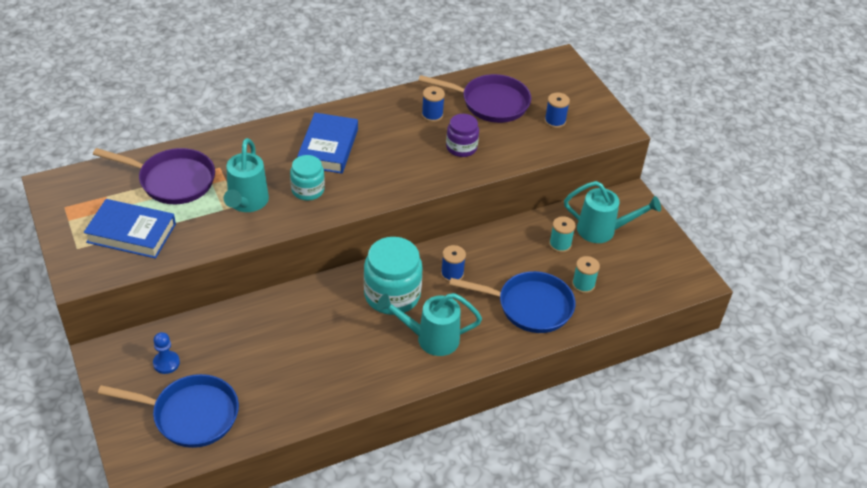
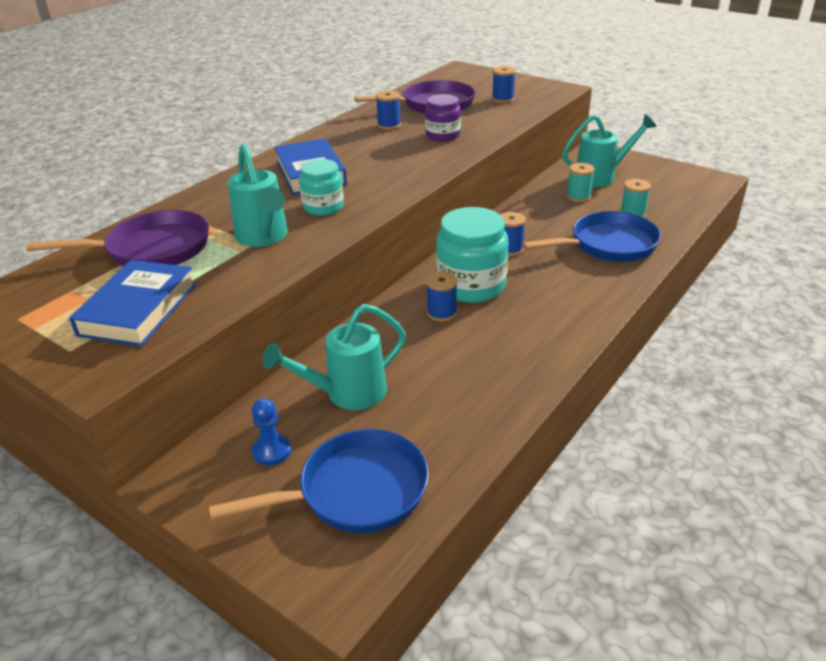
camera: 25 degrees left, 10 degrees down
blue book [84,199,176,259] -> blue book turned 60 degrees counterclockwise [69,260,196,347]
turquoise watering can [377,293,482,356] -> turquoise watering can moved to [262,304,406,410]
none -> blue spool [426,272,457,322]

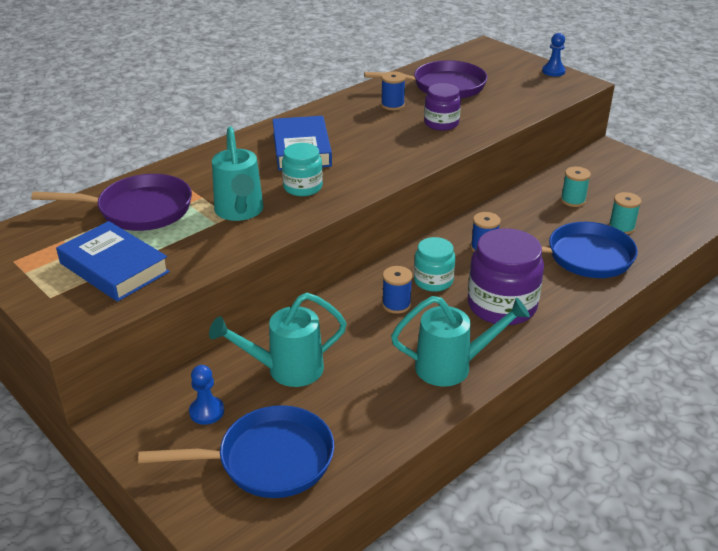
camera: 10 degrees right, 0 degrees up
blue book [69,260,196,347] -> blue book turned 75 degrees counterclockwise [56,221,170,302]
turquoise jar [436,207,509,303] -> turquoise jar [414,237,455,292], size x0.59
blue spool [492,66,516,103] -> none
turquoise watering can [562,114,656,187] -> turquoise watering can moved to [391,296,530,387]
none -> purple jar [468,228,544,325]
none -> blue pawn [542,33,566,76]

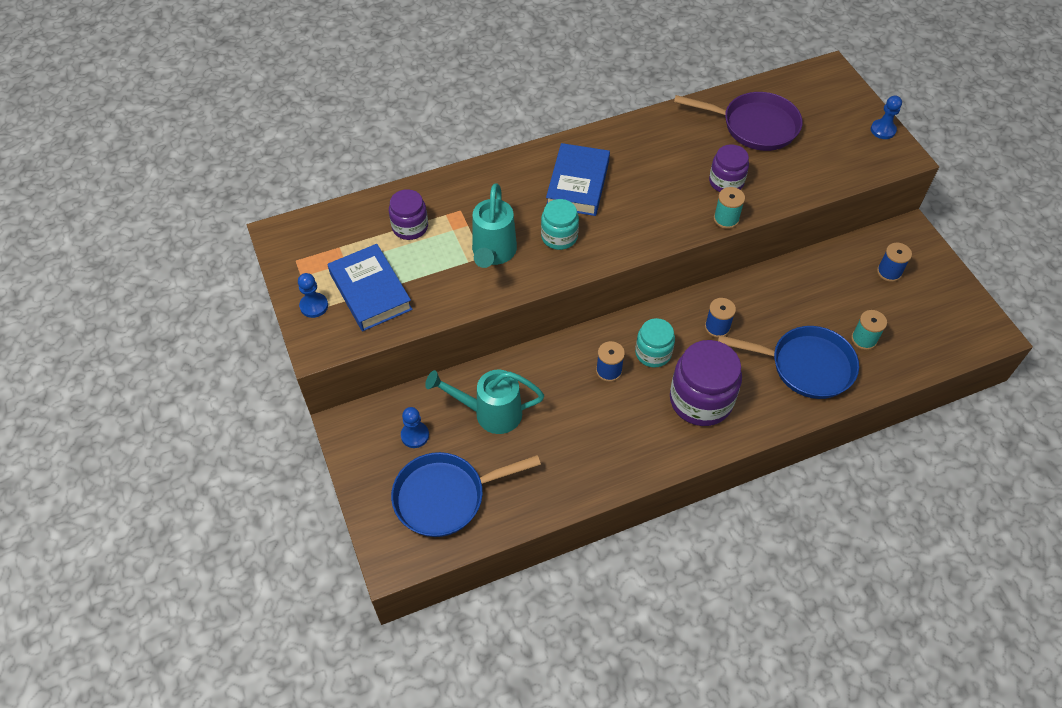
camera: 20 degrees right, 20 degrees up
purple pan [31,174,192,231] -> purple jar [389,189,428,240]
blue pan [138,405,334,498] -> blue pan turned 150 degrees clockwise [391,452,541,537]
blue spool [381,71,406,110] -> blue spool moved to [877,243,912,282]
turquoise watering can [391,296,530,387] -> none
turquoise spool [561,167,591,207] -> turquoise spool moved to [714,187,745,229]
none -> blue pawn [298,273,328,318]

